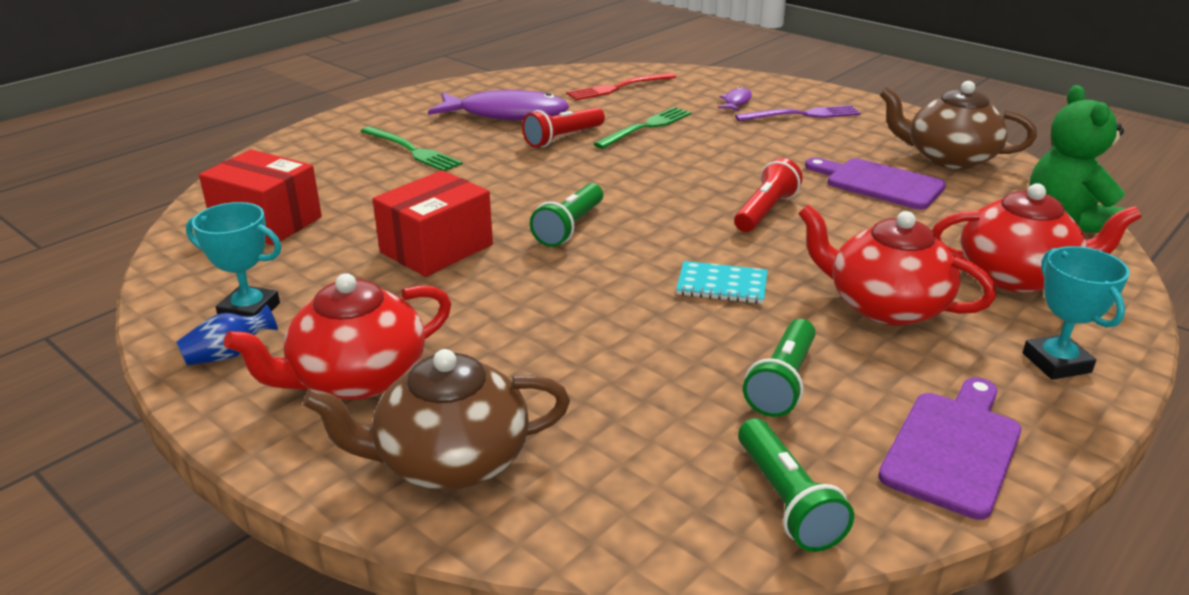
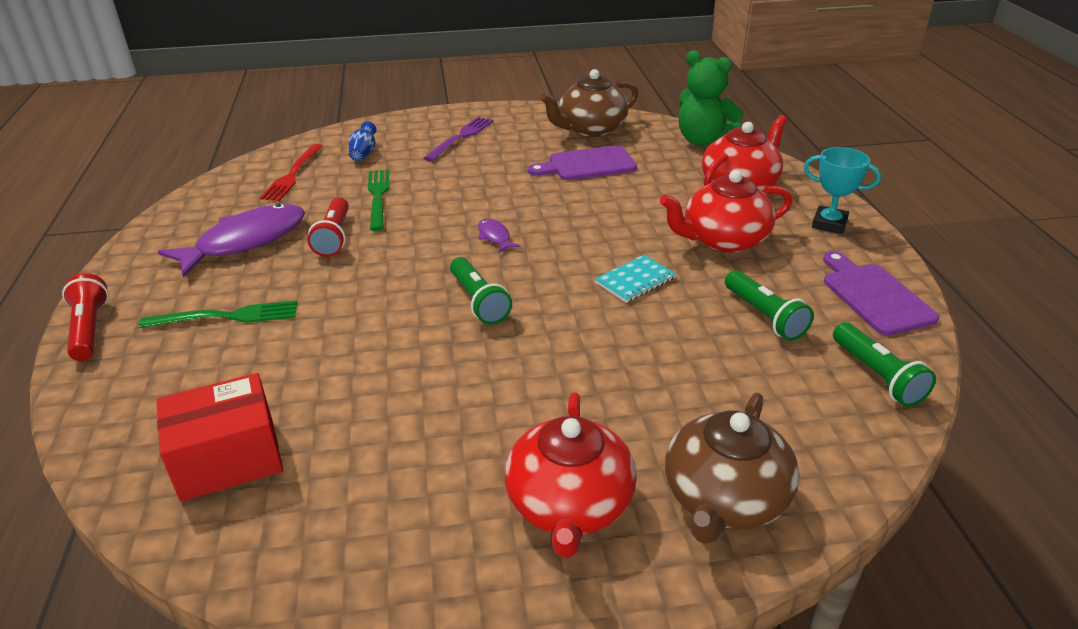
camera: 50 degrees left, 5 degrees up
blue vase [176,304,278,365] -> blue vase moved to [349,122,376,161]
turquoise trophy [186,202,282,317] -> none
red box [373,170,493,277] -> none
purple fish [718,87,752,111] -> purple fish moved to [478,218,520,253]
red flashlight [734,158,803,232] -> red flashlight moved to [62,273,109,361]
green flashlight [738,418,854,552] -> green flashlight turned 45 degrees clockwise [833,322,936,407]

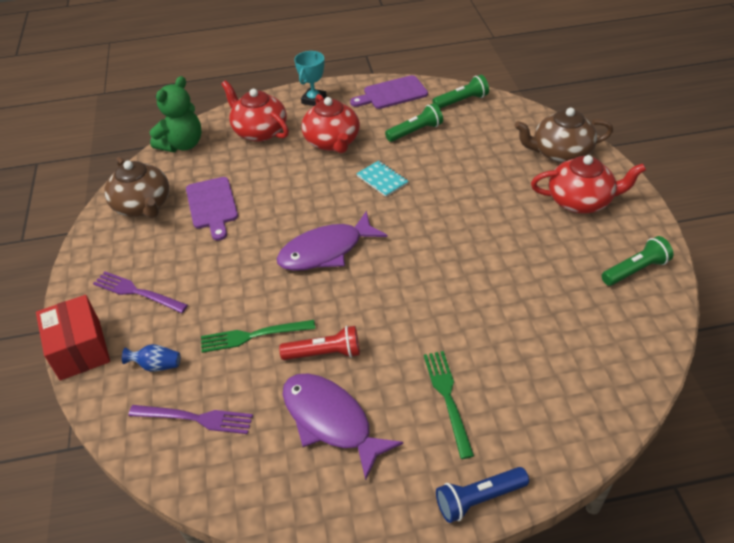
camera: 90 degrees left, 10 degrees up
red flashlight [62,273,109,361] -> blue flashlight [436,467,529,523]
red box [157,373,283,502] -> red box moved to [36,295,110,380]
red fork [260,144,323,201] -> purple fork [128,405,253,434]
green flashlight [450,257,512,324] -> green flashlight moved to [602,236,673,286]
purple fish [478,218,520,253] -> purple fish [277,211,388,271], size x2.30
brown teapot [665,392,799,544] -> brown teapot turned 150 degrees clockwise [515,108,613,163]

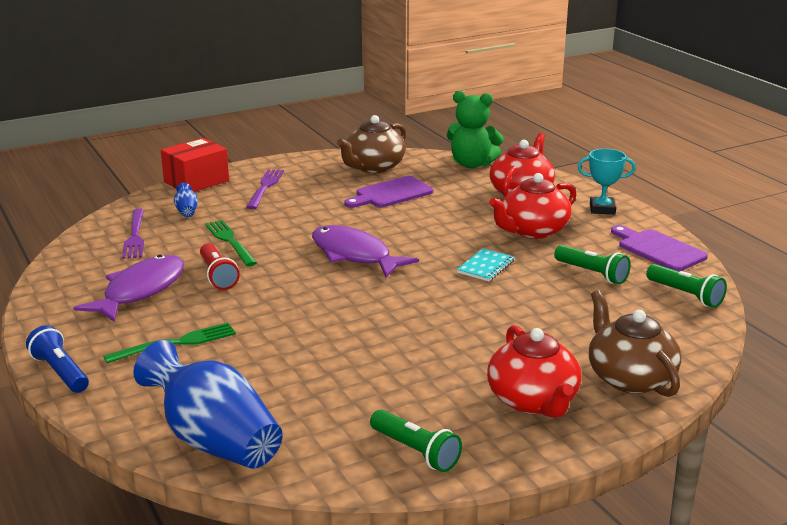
camera: 70 degrees right, 20 degrees down
none -> blue vase [133,340,283,469]

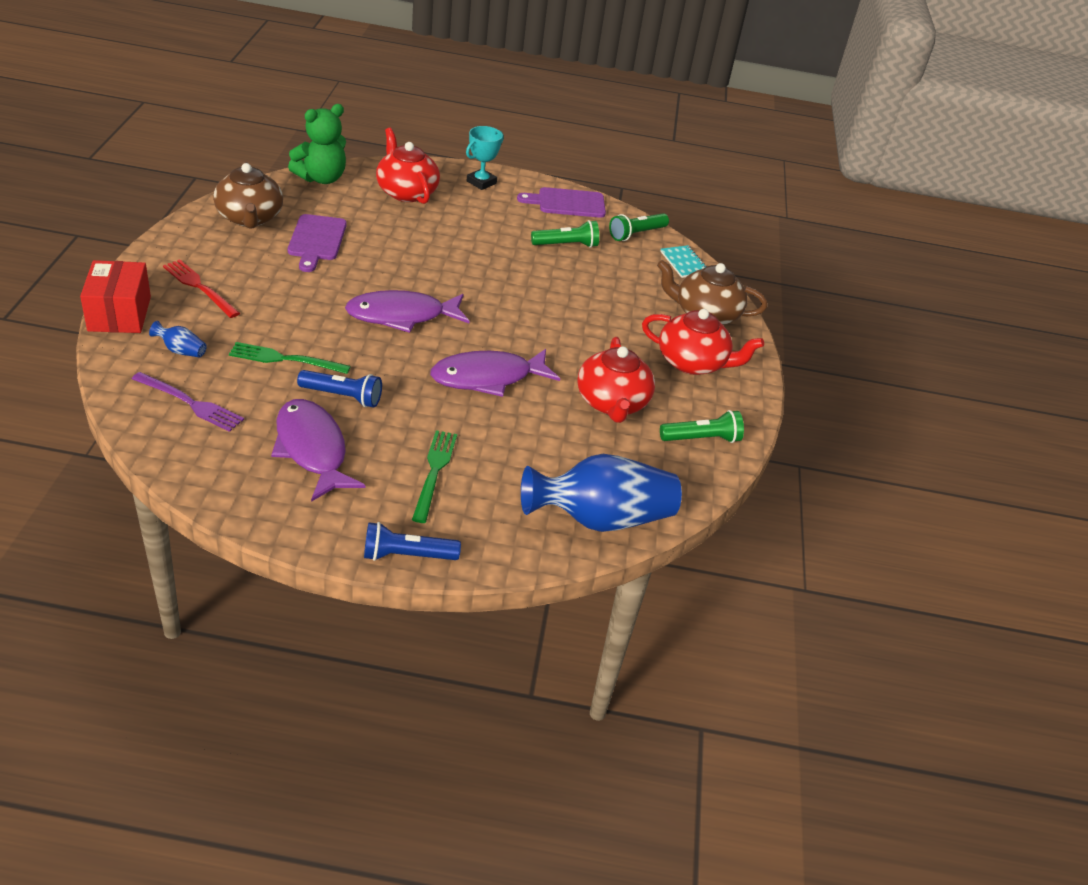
camera: 60 degrees left, 15 degrees up
red flashlight [200,243,240,290] -> blue flashlight [297,370,382,408]
purple fork [246,169,284,209] -> red fork [163,259,240,318]
turquoise notebook [457,248,515,282] -> turquoise notebook moved to [660,245,707,278]
red teapot [489,173,576,239] -> red teapot moved to [577,337,655,423]
green flashlight [646,264,727,308] -> green flashlight turned 150 degrees clockwise [609,213,669,241]
none -> purple fish [430,349,560,397]

